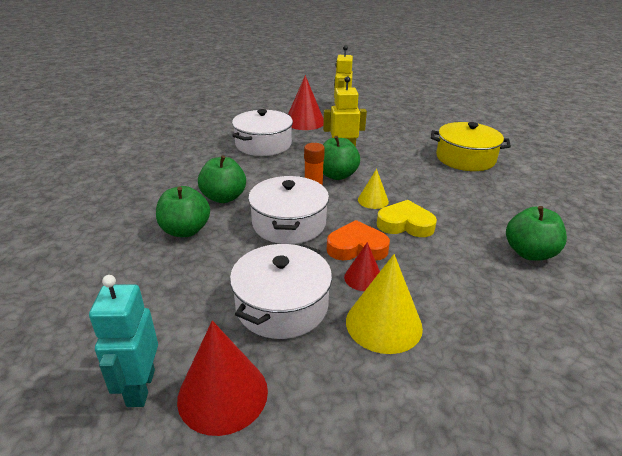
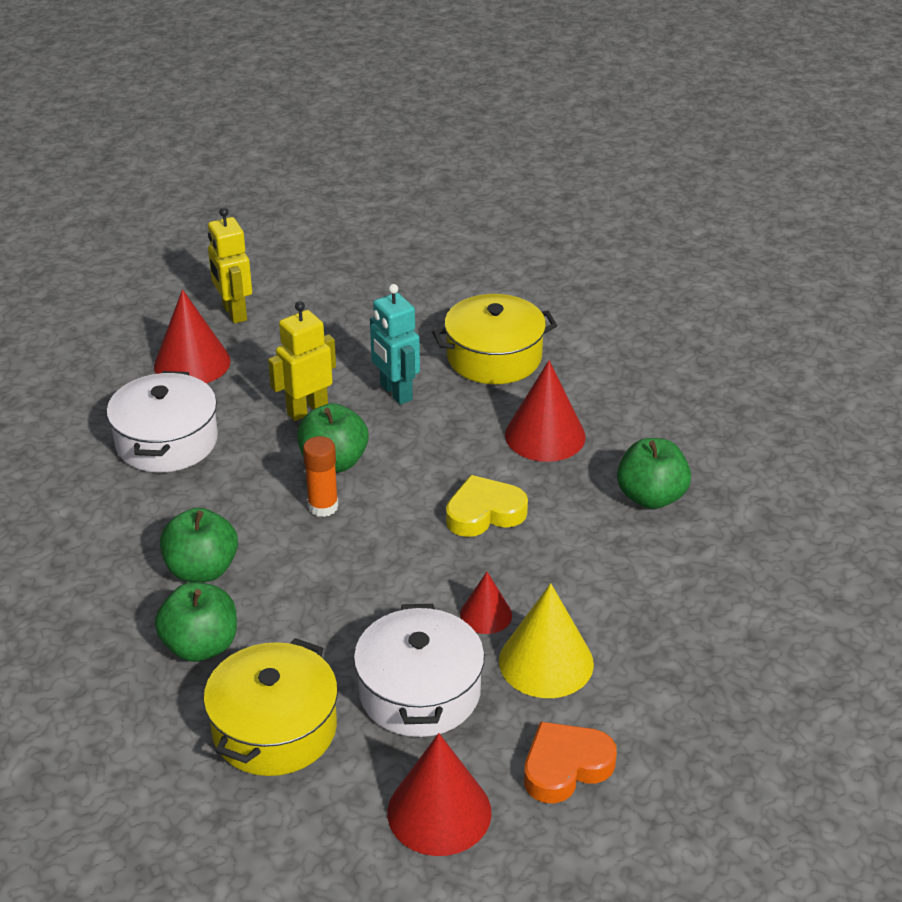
camera: 30 degrees left, 5 degrees up
turquoise robot [89,275,158,407] -> turquoise robot moved to [370,284,420,405]
white pot [248,176,329,244] -> none
orange heart [327,220,390,261] -> orange heart moved to [524,721,617,803]
yellow cone [358,169,389,209] -> none
none -> yellow pot [203,638,338,776]
none -> red cone [505,360,586,462]

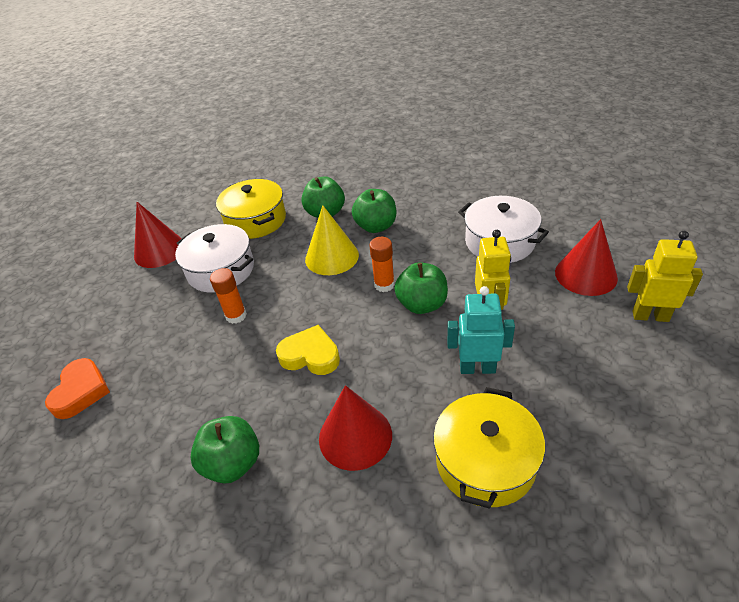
camera: 130 degrees right, 5 degrees up
yellow heart [446,475,528,537] -> yellow heart turned 90 degrees counterclockwise [276,325,340,375]
red cone [460,572,512,634] -> orange glue stick [210,268,247,324]
yellow cone [499,583,594,698] -> yellow cone moved to [305,205,359,275]
orange heart [524,721,617,803] -> orange heart moved to [45,358,110,419]

